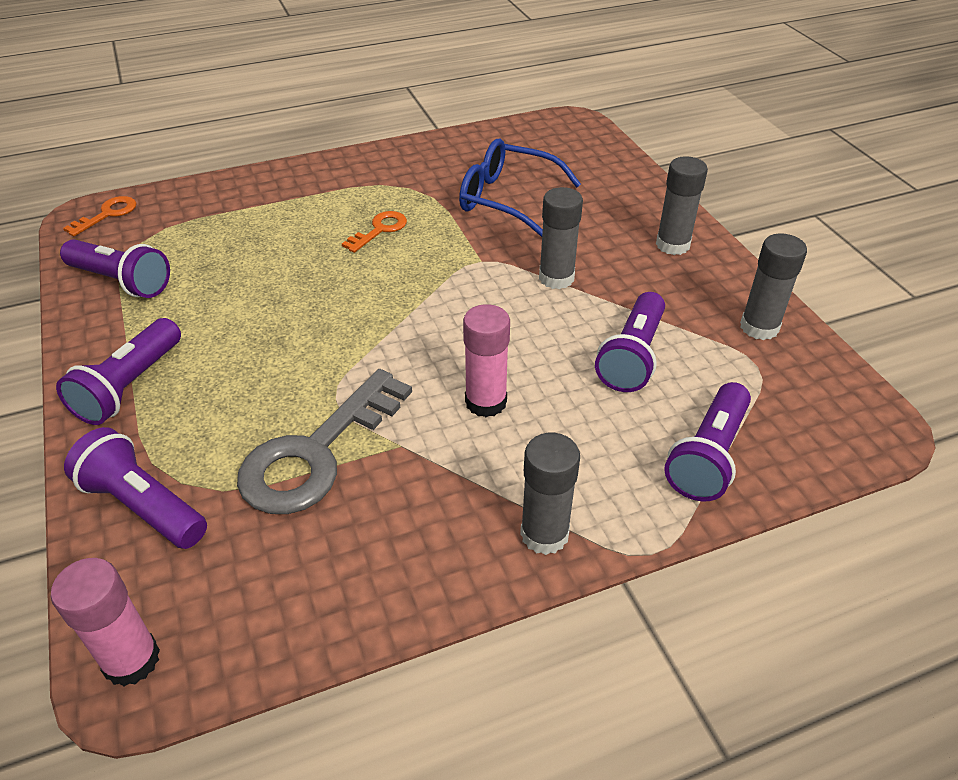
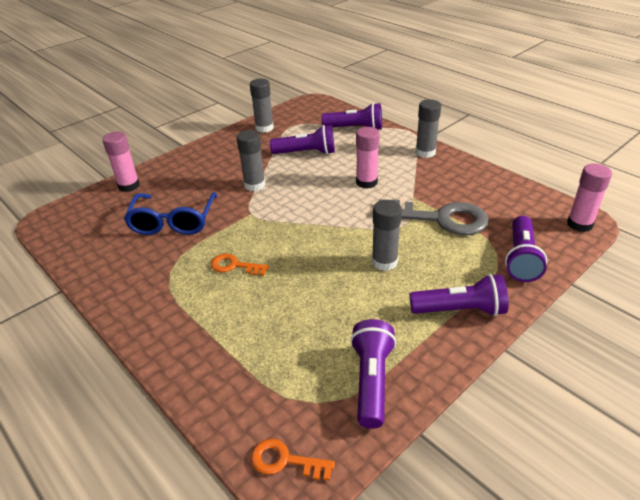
camera: 110 degrees left, 5 degrees down
grey glue stick [656,156,708,255] -> grey glue stick moved to [372,200,402,271]
none -> pink glue stick [102,132,140,192]

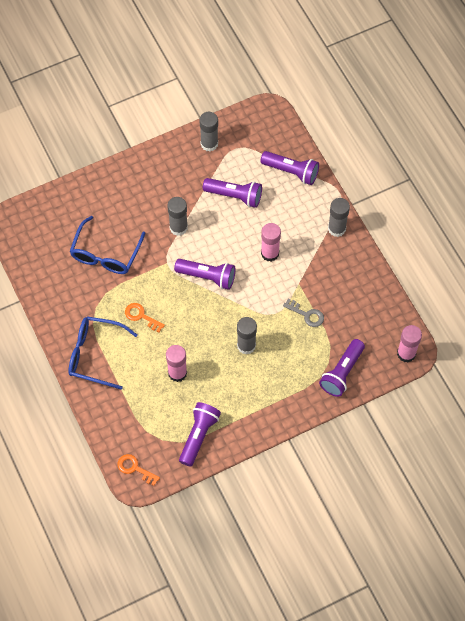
camera: 15 degrees right, 25 degrees up
pink glue stick [102,132,140,192] -> pink glue stick moved to [166,345,187,382]
grey key [379,199,489,235] -> grey key [283,298,324,327], size x0.49
purple flashlight [410,274,508,316] -> purple flashlight moved to [174,259,236,290]
none -> blue glasses [68,316,137,390]

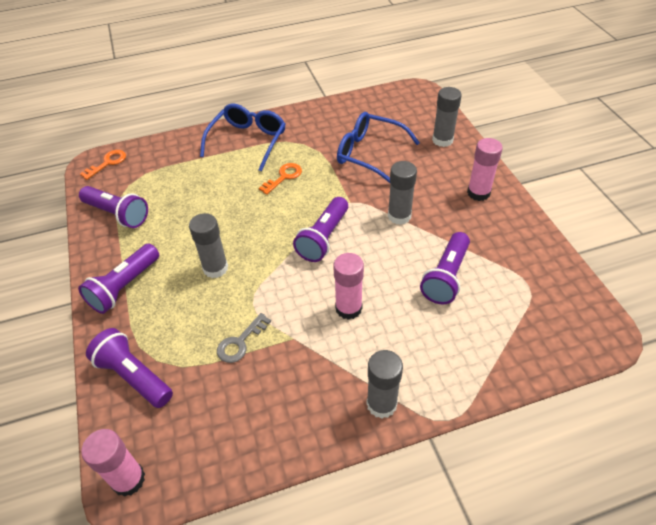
camera: 100 degrees right, 15 degrees down
pink glue stick [166,345,187,382] -> pink glue stick moved to [467,138,503,201]
grey glue stick [199,112,218,152] -> grey glue stick moved to [432,87,462,147]
purple flashlight [260,151,319,185] -> purple flashlight moved to [78,244,159,314]

